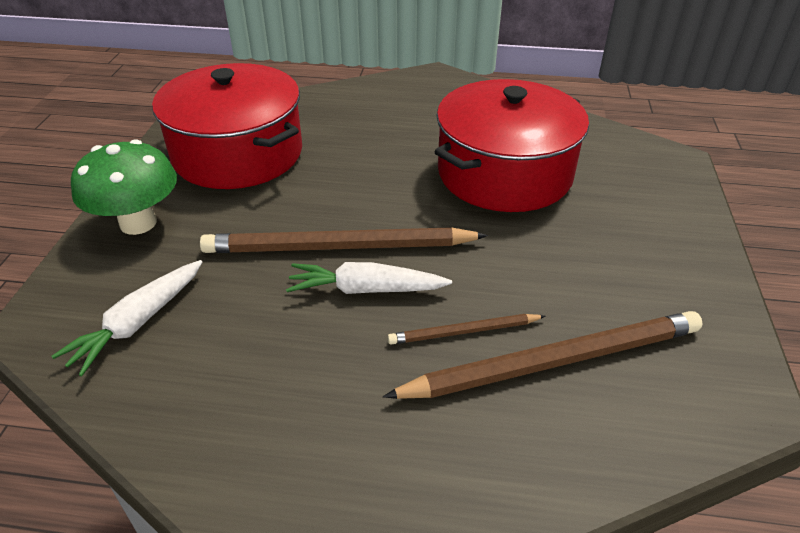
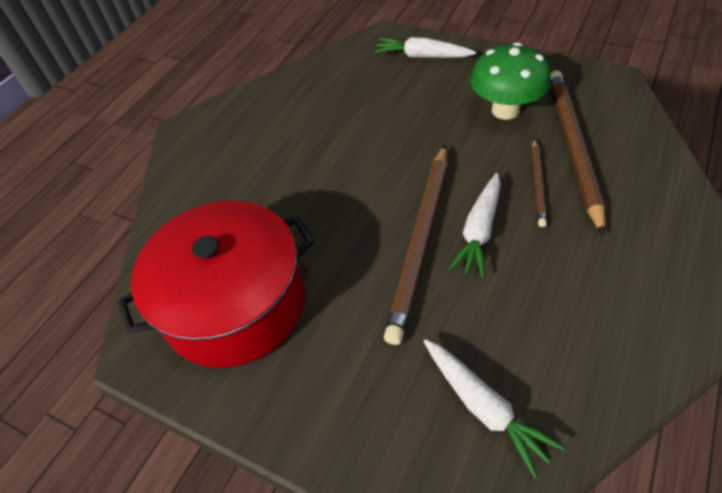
camera: 65 degrees left, 10 degrees up
green mushroom [71,139,177,235] -> green mushroom moved to [471,42,551,120]
red pot [434,79,589,212] -> none
none -> white carrot [374,37,476,58]

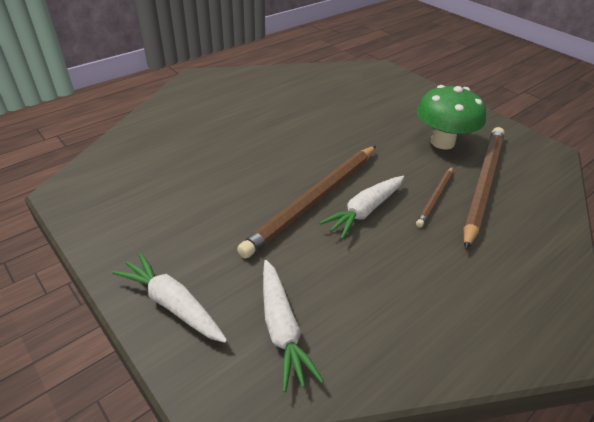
camera: 15 degrees right, 10 degrees down
red pot [117,201,315,368] -> none
white carrot [374,37,476,58] -> white carrot moved to [112,252,227,343]

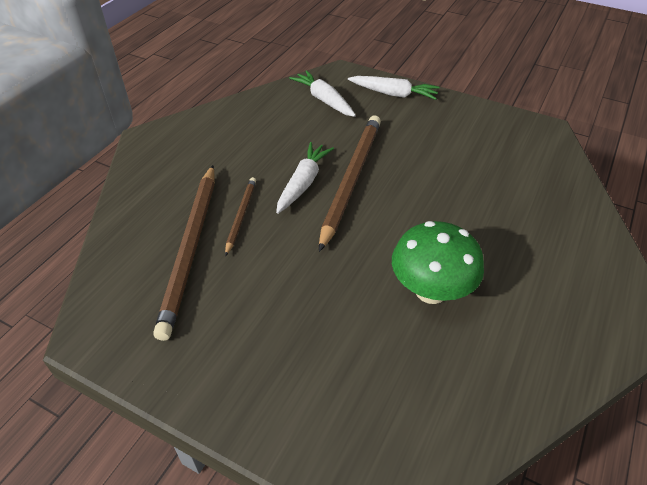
camera: 160 degrees right, 5 degrees up
green mushroom [417,85,486,150] -> green mushroom moved to [392,221,484,304]

